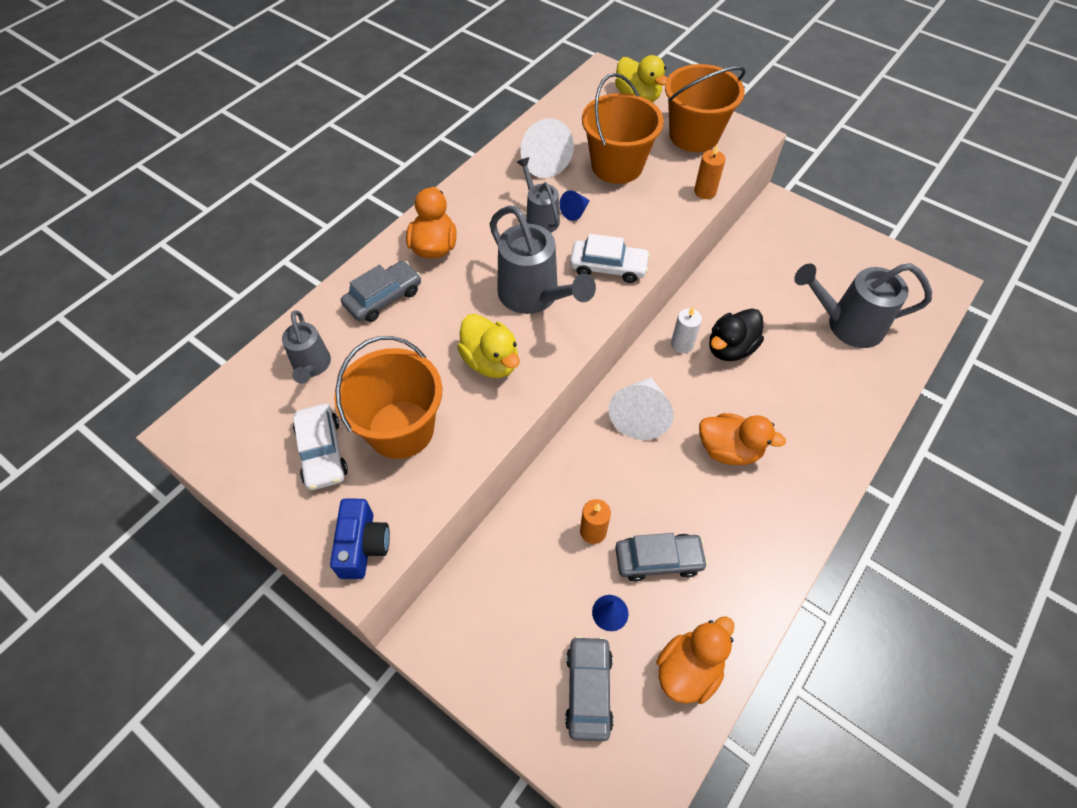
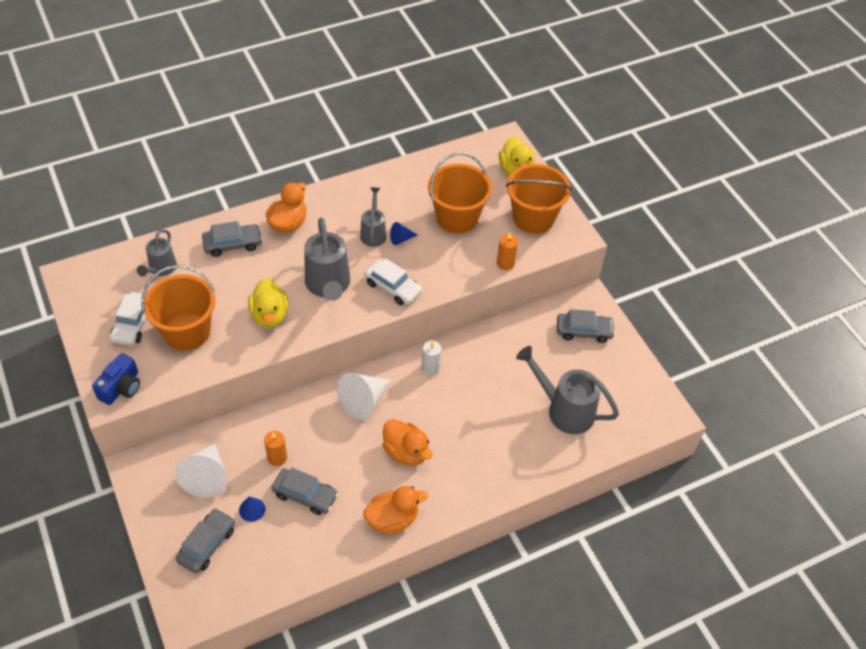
camera: 25 degrees right, 5 degrees down
white cone [521,118,574,178] -> white cone moved to [175,443,227,498]
orange duck [656,616,734,704] -> orange duck moved to [363,486,428,535]
black duck [709,309,764,361] -> none
none -> grey car [557,309,615,343]

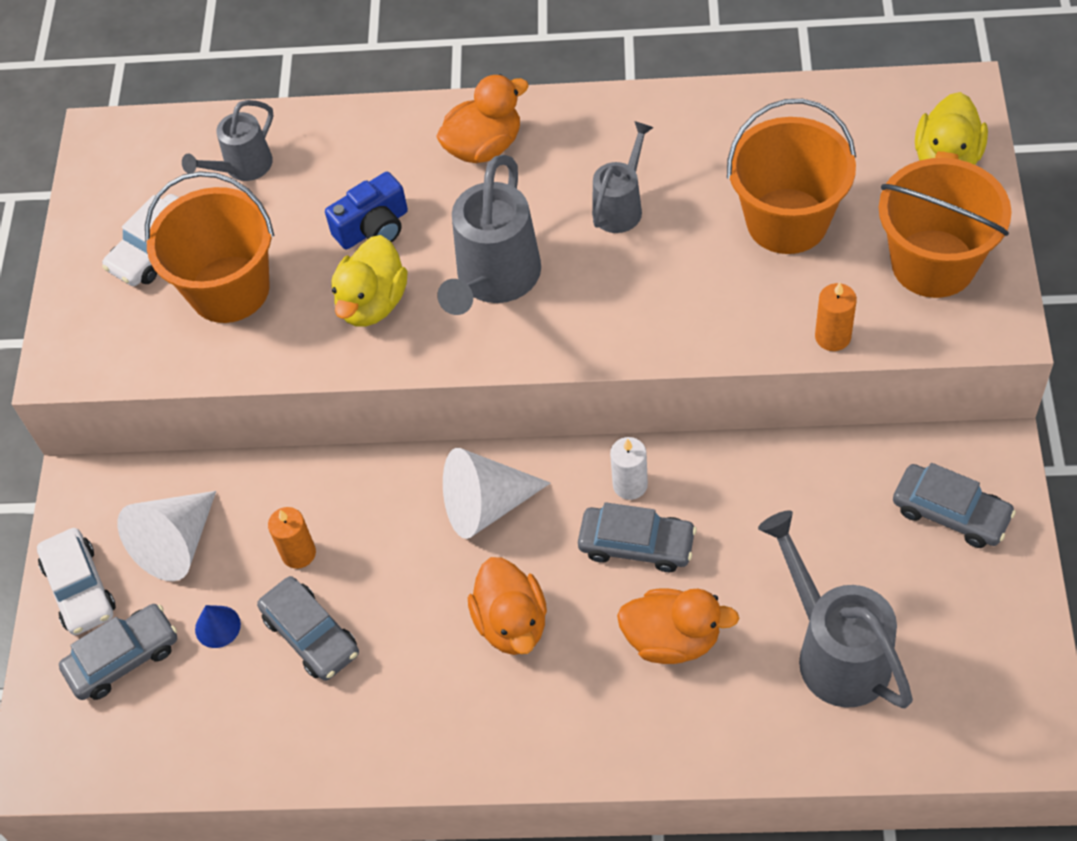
camera: 35 degrees right, 5 degrees up
blue camera [92,353,140,405] -> blue camera moved to [325,172,408,249]
grey car [202,221,262,257] -> grey car moved to [578,502,697,572]
orange duck [363,486,428,535] -> orange duck moved to [617,589,739,664]
white car [364,258,422,305] -> white car moved to [37,528,116,635]
blue cone [390,222,417,245] -> none

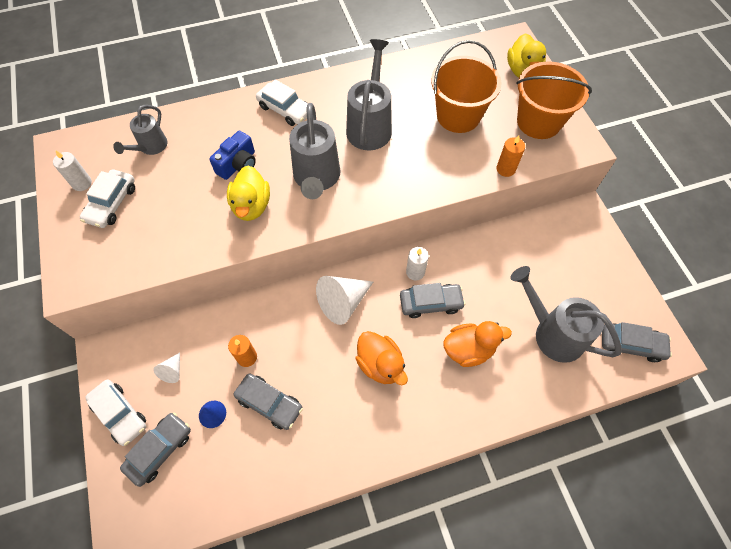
camera: 25 degrees left, 5 degrees up
white cone [117,491,216,581] -> white cone [153,352,180,383], size x0.50
orange bucket [145,171,274,323] -> none
orange duck [436,74,529,163] -> white car [256,79,308,126]
grey watering can [592,121,654,233] -> grey watering can [346,39,392,150], size x1.68
grey car [893,463,1016,548] -> grey car moved to [602,322,672,362]
none -> white candle [53,150,92,191]

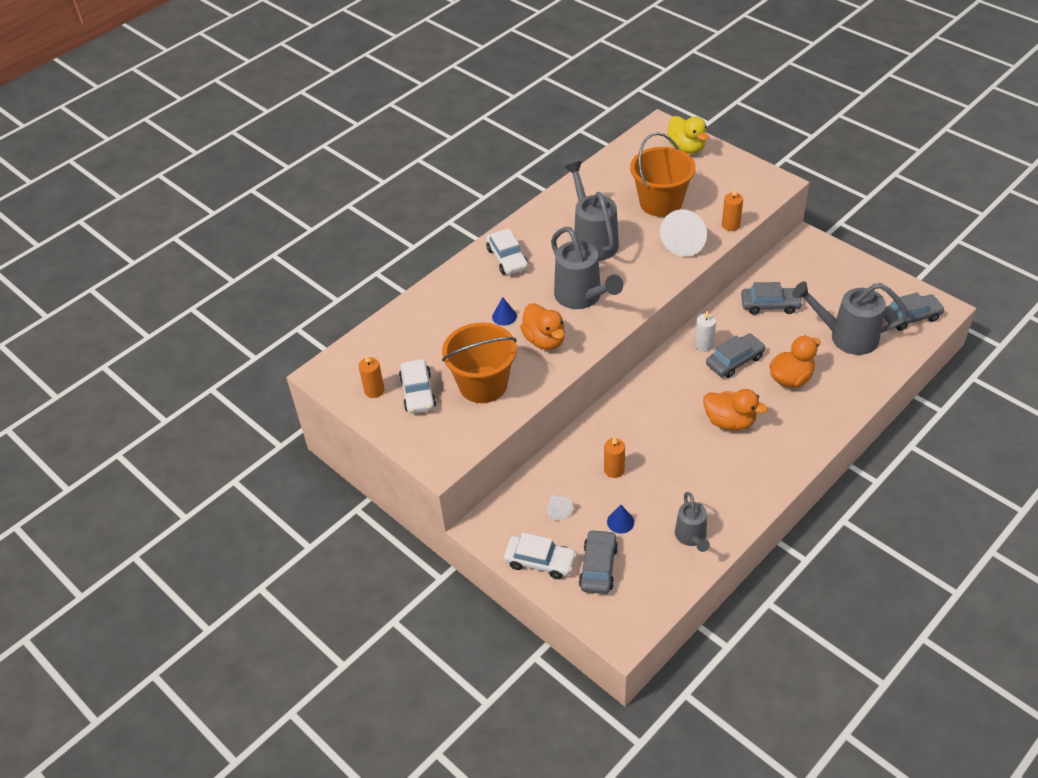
camera: 25 degrees left, 15 degrees down
white candle [53,150,92,191] -> orange candle [358,354,385,398]
grey watering can [113,105,167,155] -> grey watering can moved to [675,492,710,552]
blue camera [209,131,256,180] -> blue cone [492,297,517,326]
yellow duck [227,166,270,221] -> orange duck [520,303,565,350]
grey car [234,373,303,430] -> grey car moved to [741,282,803,315]
white car [256,79,308,126] -> white car turned 60 degrees clockwise [486,228,528,275]
white cone [316,276,373,325] -> white cone moved to [660,209,707,257]
orange bucket [516,61,592,139] -> orange bucket moved to [442,323,517,403]

